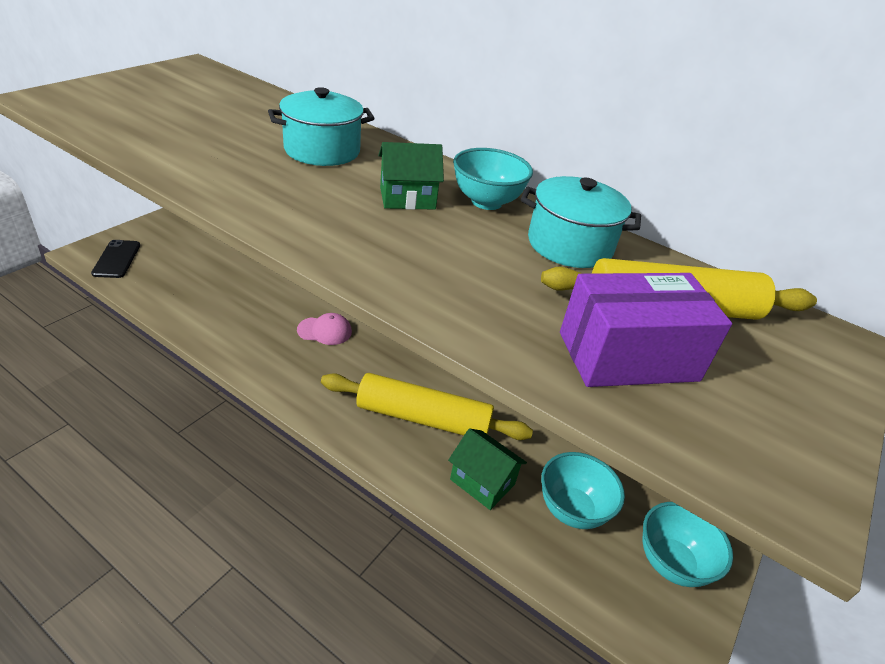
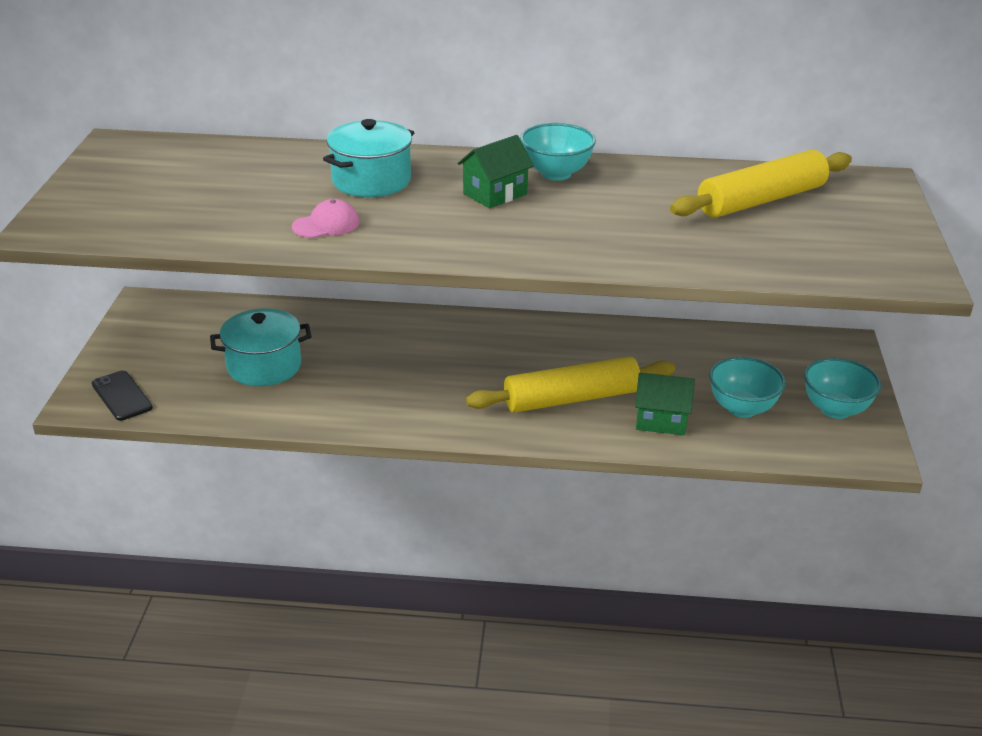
camera: 25 degrees left, 5 degrees down
pink cap [297,313,352,345] -> pink cap moved to [292,199,360,238]
turquoise pot [521,176,641,268] -> turquoise pot moved to [210,308,312,386]
purple box [560,273,732,387] -> none

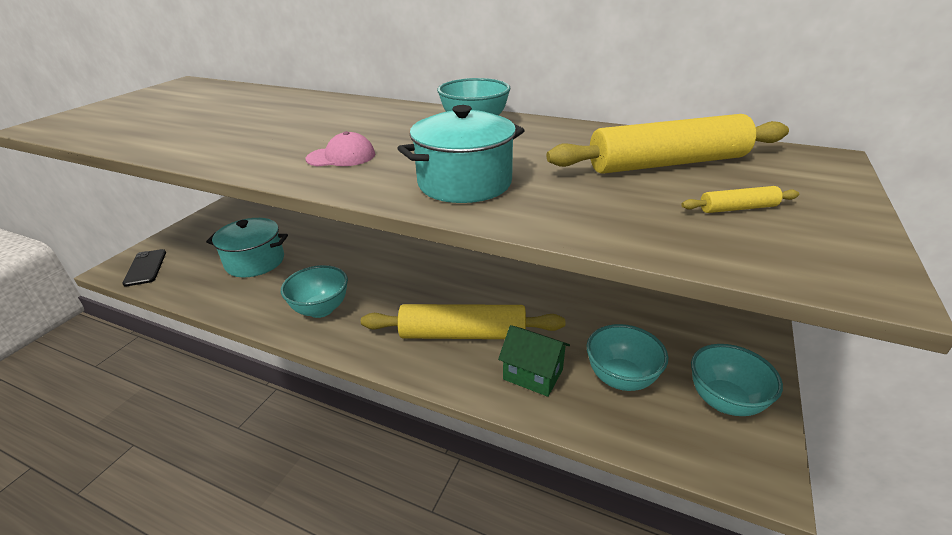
camera: 20 degrees right, 0 degrees up
pink cap [292,199,360,238] -> pink cap moved to [306,131,375,167]
turquoise pot [323,119,415,197] -> turquoise pot moved to [397,105,525,203]
green house [457,135,534,209] -> none
none -> turquoise bowl [281,265,348,318]
none -> yellow rolling pin [681,186,799,213]

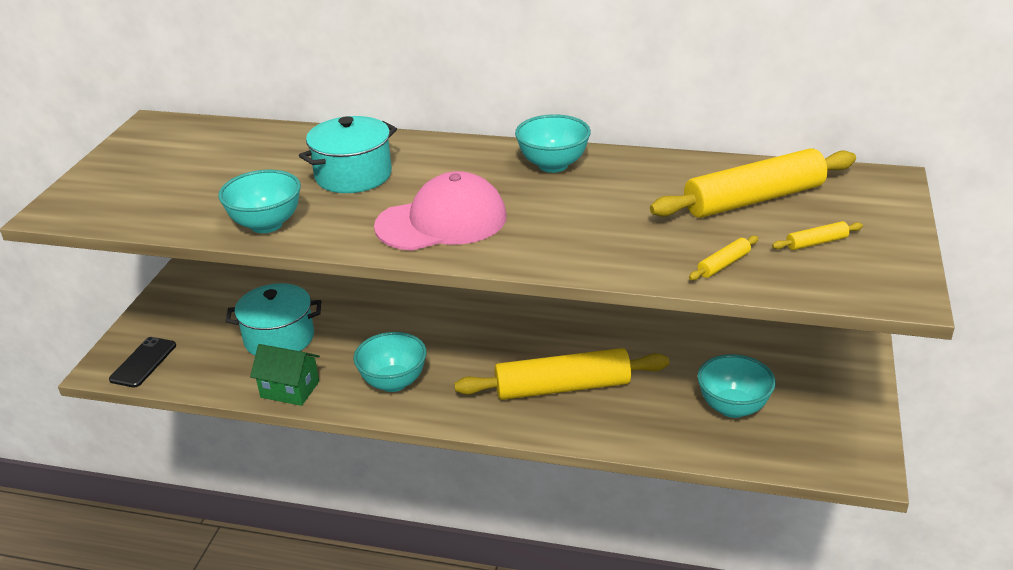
camera: 10 degrees left, 0 degrees up
black phone [122,249,166,287] -> black phone turned 45 degrees clockwise [109,337,176,388]
pink cap [306,131,375,167] -> pink cap [374,171,507,251], size x1.97
turquoise pot [397,105,525,203] -> turquoise pot moved to [299,116,397,193]
green house [498,325,570,397] -> green house moved to [250,344,320,406]
turquoise bowl [691,344,783,416] -> turquoise bowl moved to [218,170,301,233]
none -> yellow rolling pin [689,236,759,280]

